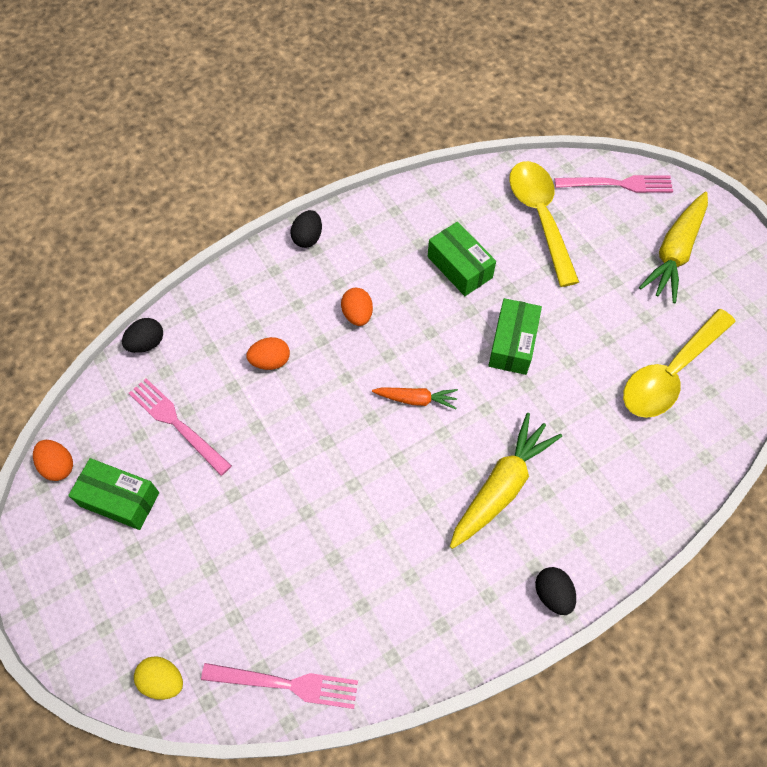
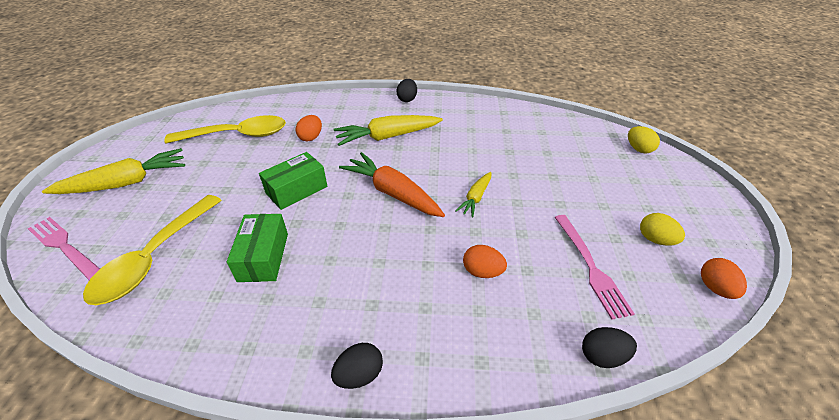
camera: 145 degrees left, 20 degrees down
green box [68,458,159,530] -> yellow egg [640,213,685,246]
pink fork [201,663,358,709] -> none
orange egg [341,288,373,326] -> orange egg moved to [296,115,322,142]
orange carrot [372,387,458,409] -> orange carrot [339,152,445,217], size x1.81
none -> yellow carrot [455,172,491,217]

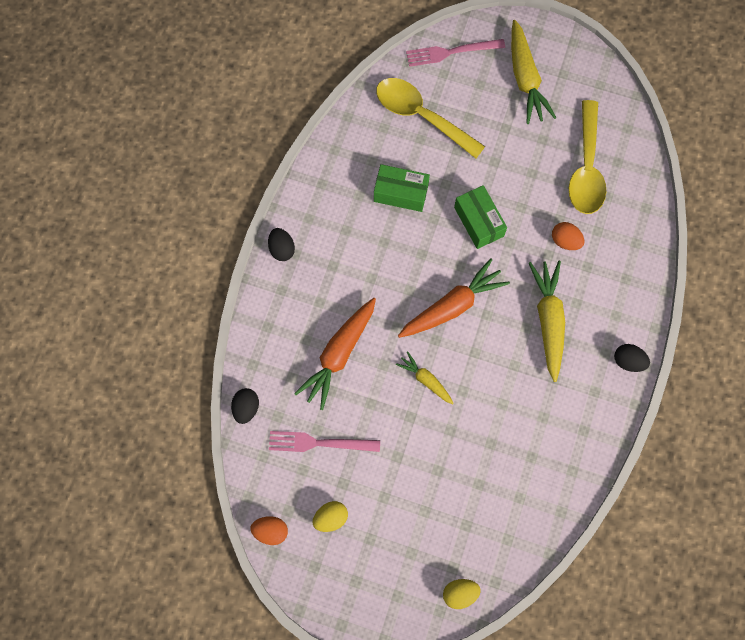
camera: 105 degrees right, 30 degrees up
pink fork [28,217,100,280] -> pink fork turned 150 degrees counterclockwise [406,39,505,67]
orange egg [463,245,507,278] -> orange carrot [294,298,376,410]

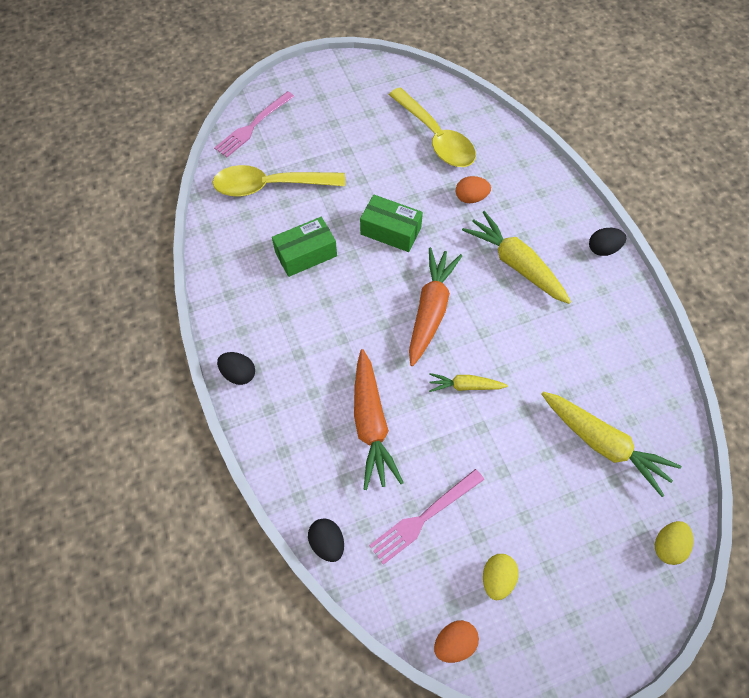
camera: 40 degrees left, 10 degrees down
yellow carrot [511,20,557,124] -> yellow carrot moved to [542,392,681,497]

